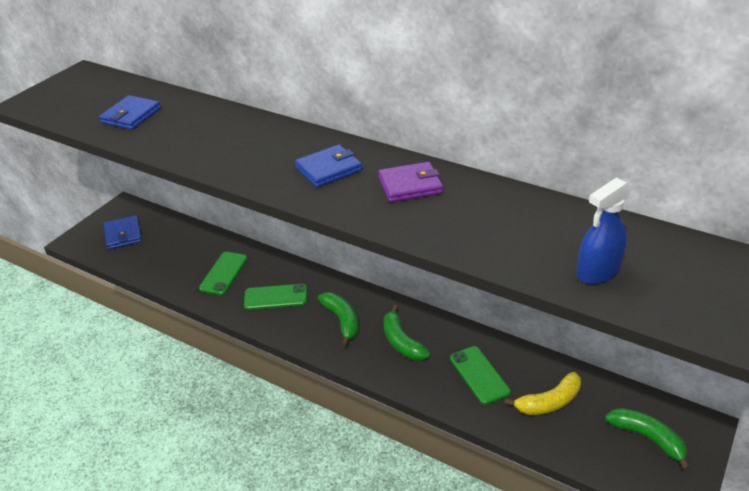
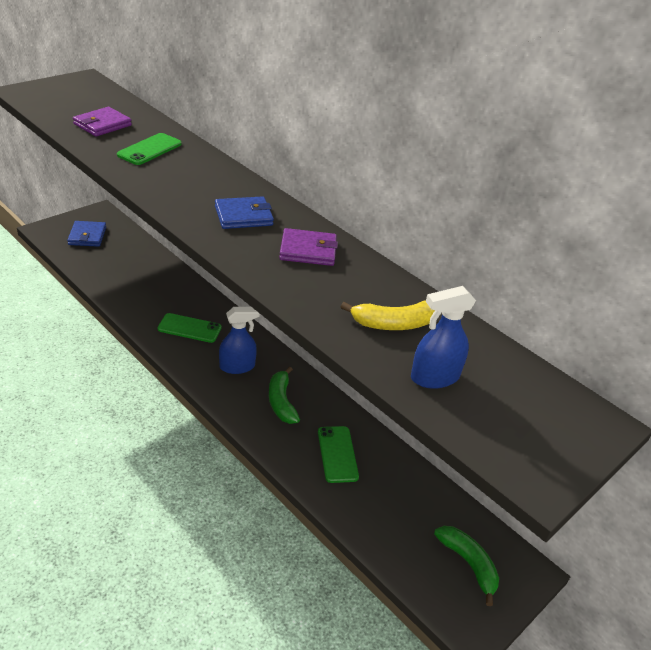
camera: 10 degrees right, 0 degrees up
blue wallet [99,95,161,130] -> purple wallet [73,107,132,137]
green phone [199,252,247,295] -> green phone moved to [117,133,182,165]
green banana [318,292,358,346] -> blue spray bottle [219,307,260,374]
yellow banana [505,372,581,415] -> yellow banana moved to [341,301,435,330]

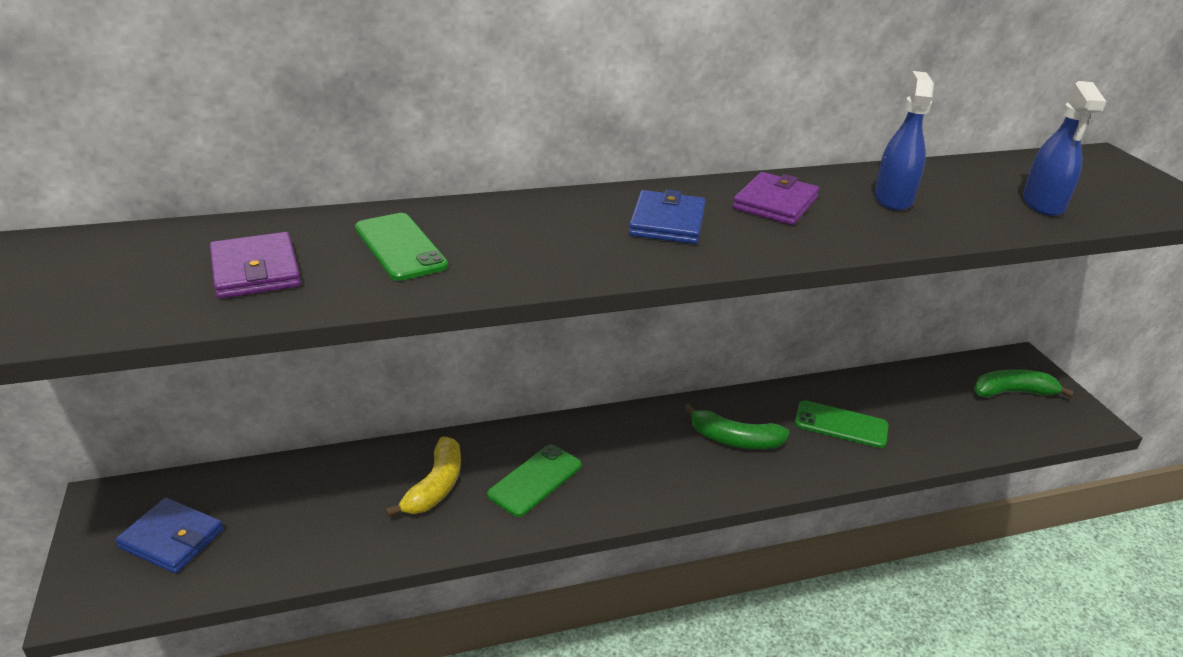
camera: 60 degrees left, 5 degrees down
blue spray bottle [219,307,260,374] -> blue spray bottle moved to [874,71,934,211]
yellow banana [341,301,435,330] -> yellow banana moved to [385,437,461,517]

